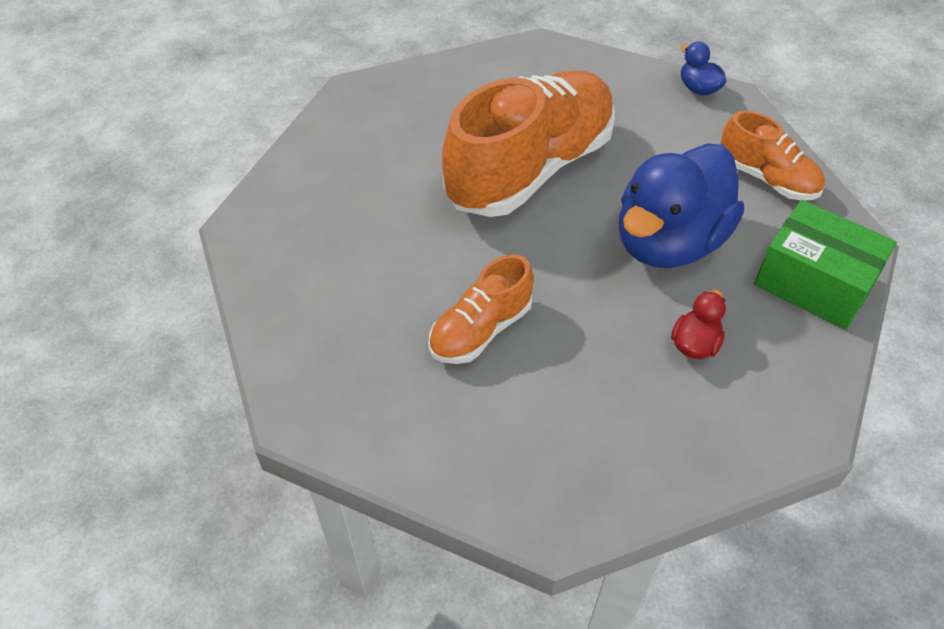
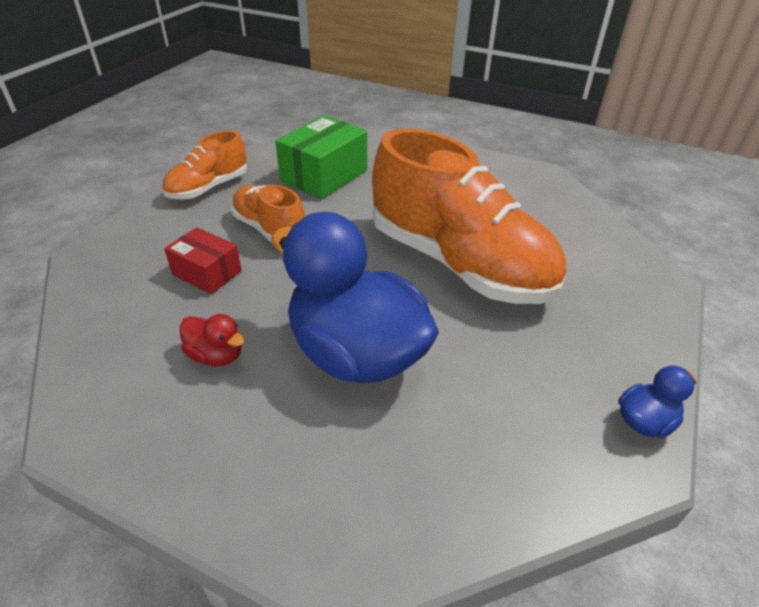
camera: 90 degrees right, 10 degrees down
orange shoe [720,110,825,200] -> orange shoe moved to [162,130,247,200]
green box [754,200,897,330] -> green box moved to [275,116,367,199]
none -> red box [164,227,242,294]

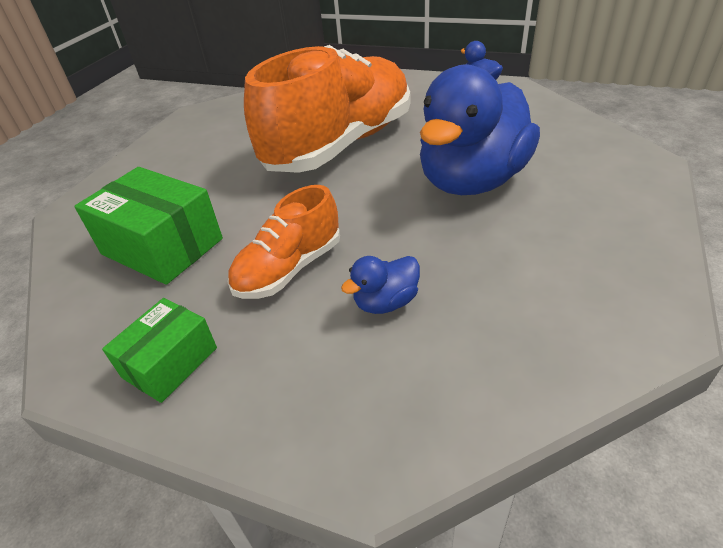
camera: 90 degrees left, 0 degrees up
orange shoe [162,130,247,200] -> green box [102,298,217,403]
red box [164,227,242,294] -> blue duck [341,256,420,314]
red duck [180,314,245,366] -> none

